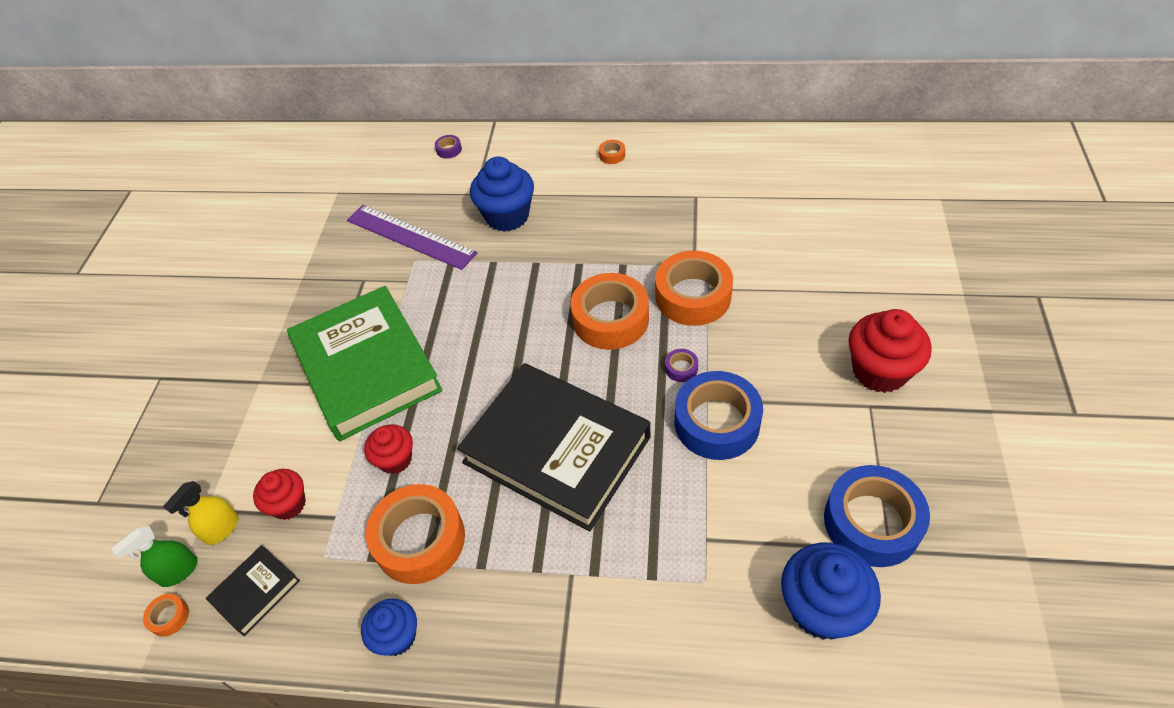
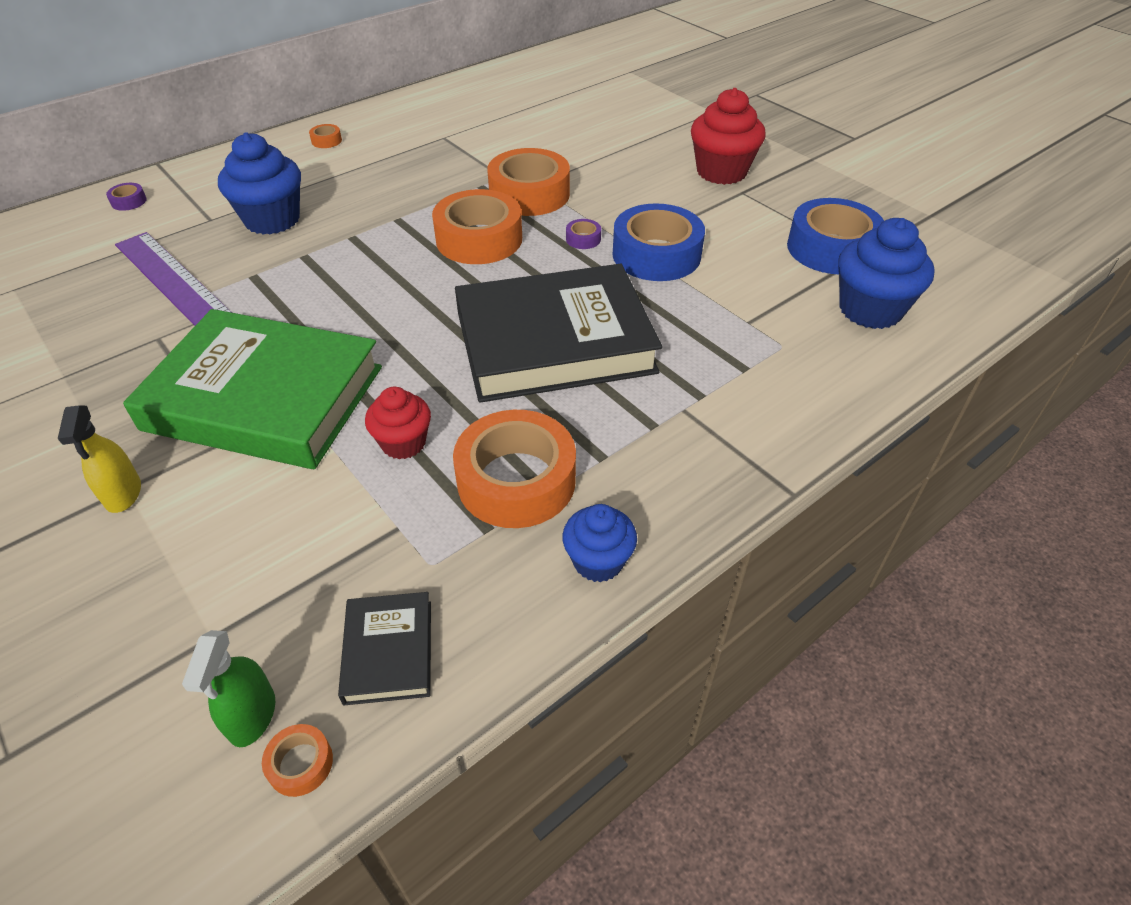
camera: 50 degrees left, 5 degrees down
yellow spray bottle [163,481,238,545] -> yellow spray bottle moved to [58,405,141,513]
red cupcake [253,469,306,520] -> none
purple ruler [347,205,477,270] -> purple ruler turned 60 degrees clockwise [115,232,232,326]

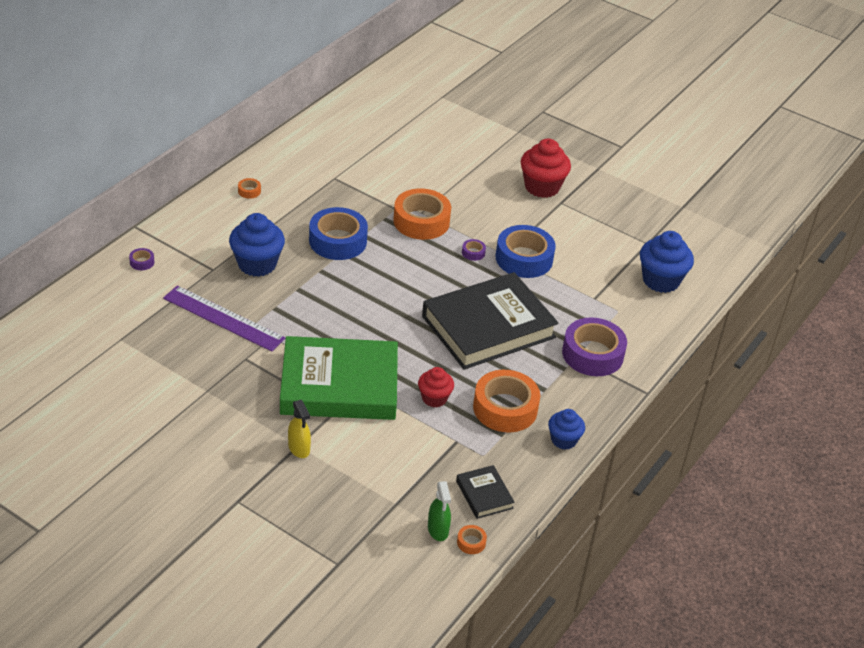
camera: 20 degrees left, 5 degrees down
orange tape [432,189,522,264] -> none
blue tape [787,198,884,274] -> blue tape moved to [309,207,368,260]
none -> purple tape [562,317,627,376]

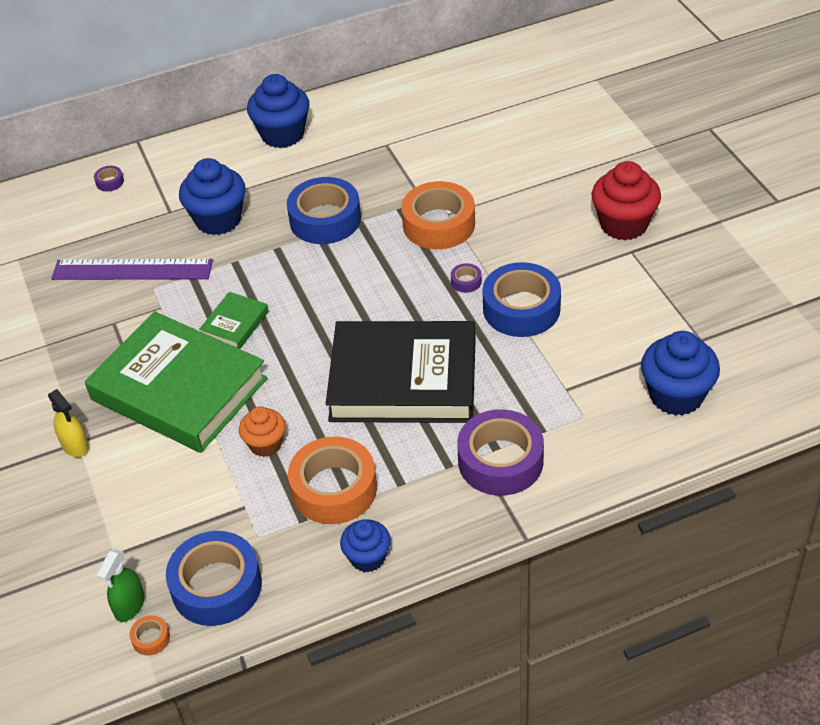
camera: 40 degrees right, 5 degrees up
purple ruler [163,285,285,352] -> purple ruler turned 60 degrees counterclockwise [51,259,213,280]
orange tape [238,178,261,199] -> blue cupcake [247,74,310,148]
yellow spray bottle [288,400,311,458] -> yellow spray bottle turned 45 degrees counterclockwise [48,389,89,457]
red cupcake [418,367,454,407] -> orange cupcake [239,406,286,457]
black book [456,465,515,519] -> blue tape [166,531,262,626]
none -> green book [199,292,269,349]

